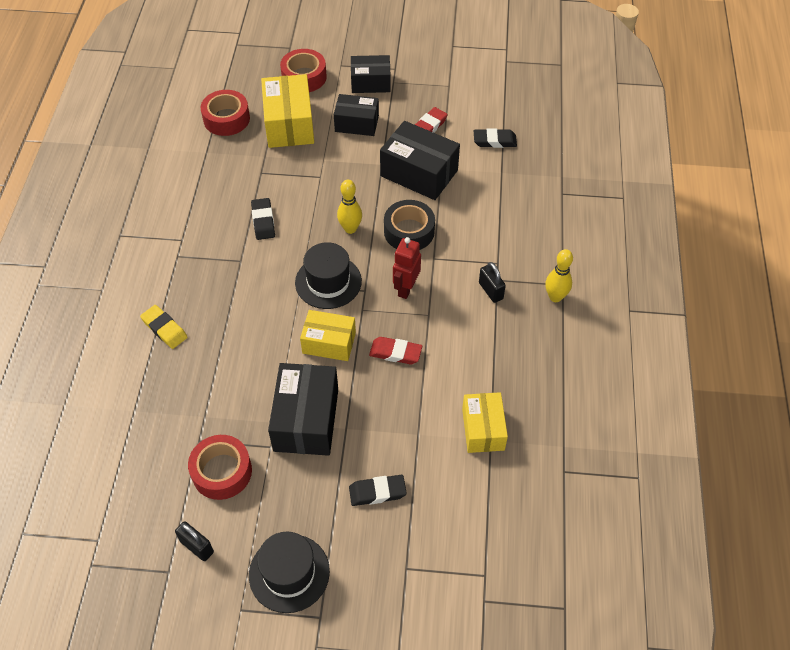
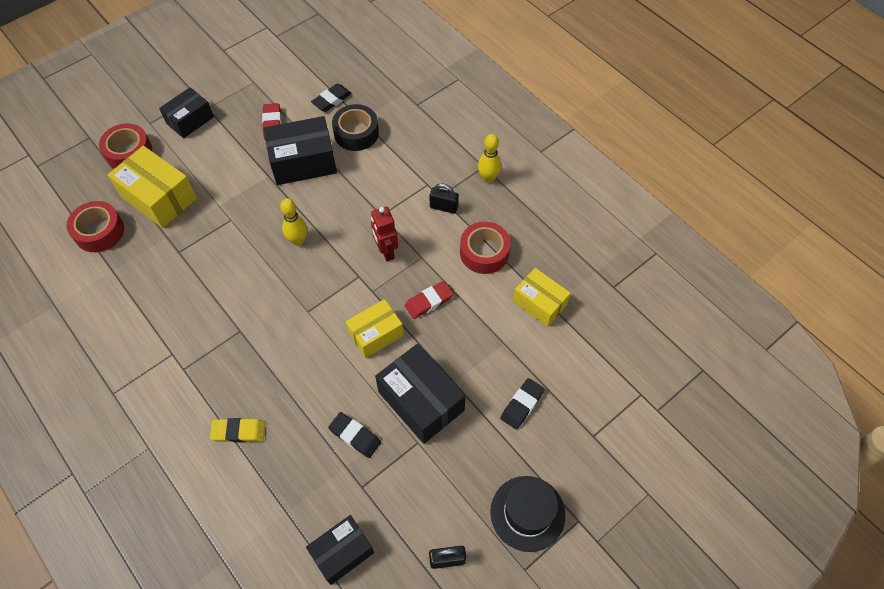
camera: 45 degrees left, 5 degrees up
red tape [188,435,252,500] -> red tape moved to [460,222,511,274]
black eraser [251,198,275,240] -> black eraser moved to [328,412,381,458]
black hat [295,242,362,309] -> none
black box [334,94,379,136] -> black box moved to [306,515,374,585]
black tape [384,200,435,250] -> black tape moved to [332,104,379,151]

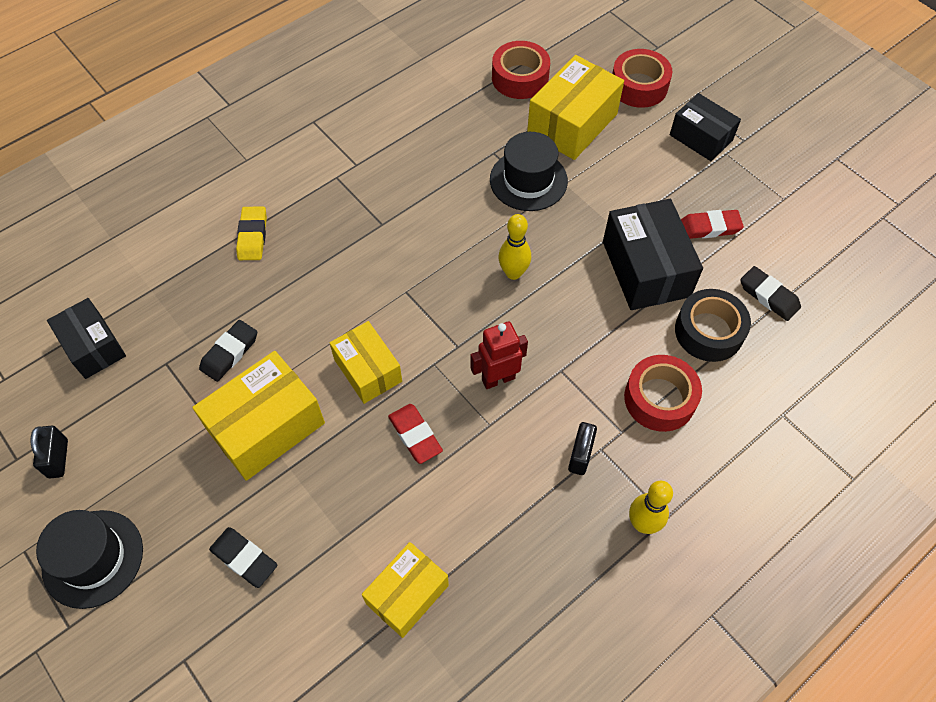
camera: 90 degrees right, 0 degrees up
black box [375,344,466,444] -> yellow box [192,351,325,481]
red tape [460,222,511,274] -> red tape moved to [624,355,702,432]
none -> black hat [490,132,568,211]

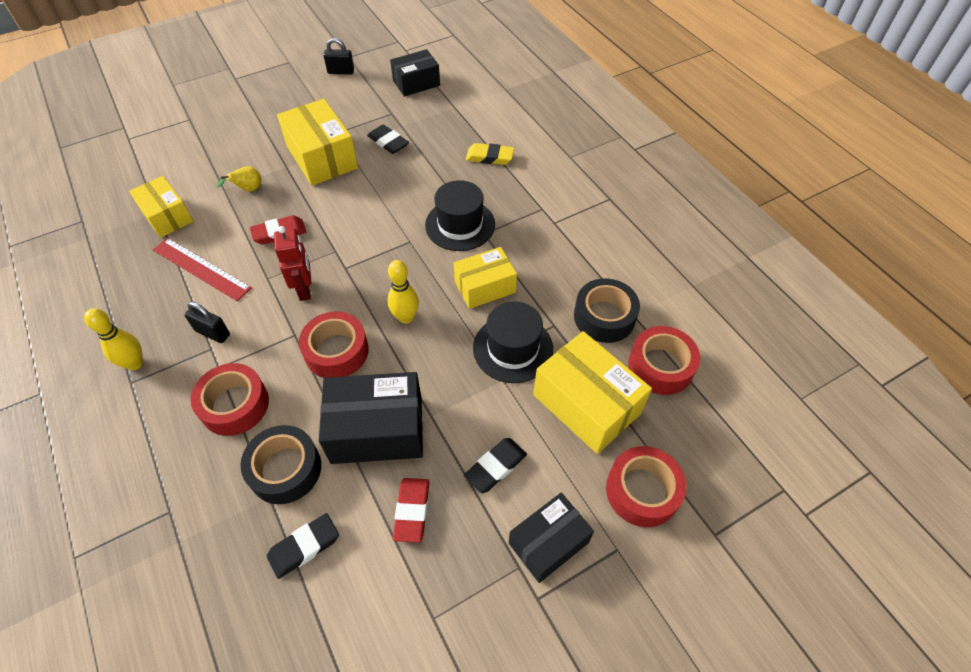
camera: 100 degrees right, 5 degrees down
black hat [36,510,143,609] -> black hat moved to [425,180,495,251]
black eraser [209,527,278,588] -> black eraser moved to [464,438,527,493]
yellow box [330,321,402,404] -> yellow box moved to [454,247,517,309]
none -> red ruler [153,238,252,301]
none -> yellow pear [217,166,261,192]
none -> red tape [299,311,369,378]
none -> black tape [574,278,640,343]

